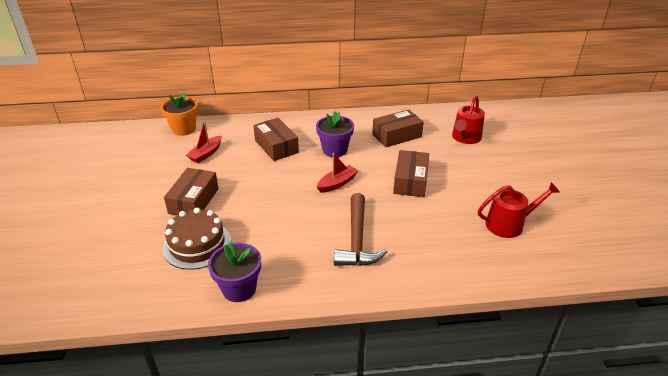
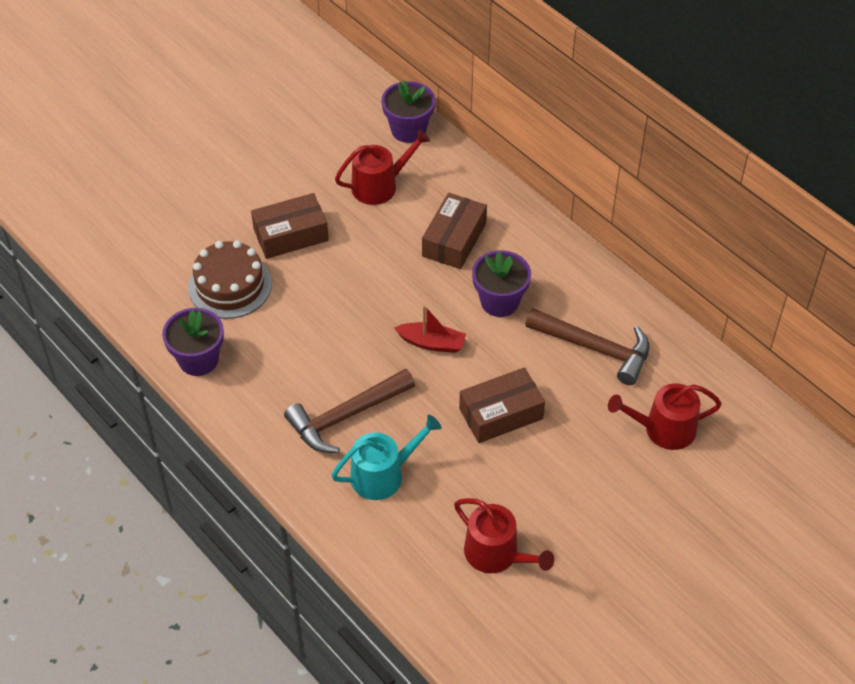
camera: 55 degrees right, 15 degrees up
orange flower pot [161,93,198,136] -> purple flower pot [382,80,435,143]
red boat [186,120,222,163] -> red watering can [335,129,430,205]
brown box [372,110,424,147] -> brown hammer [525,308,650,385]
none -> turquoise watering can [331,415,442,500]

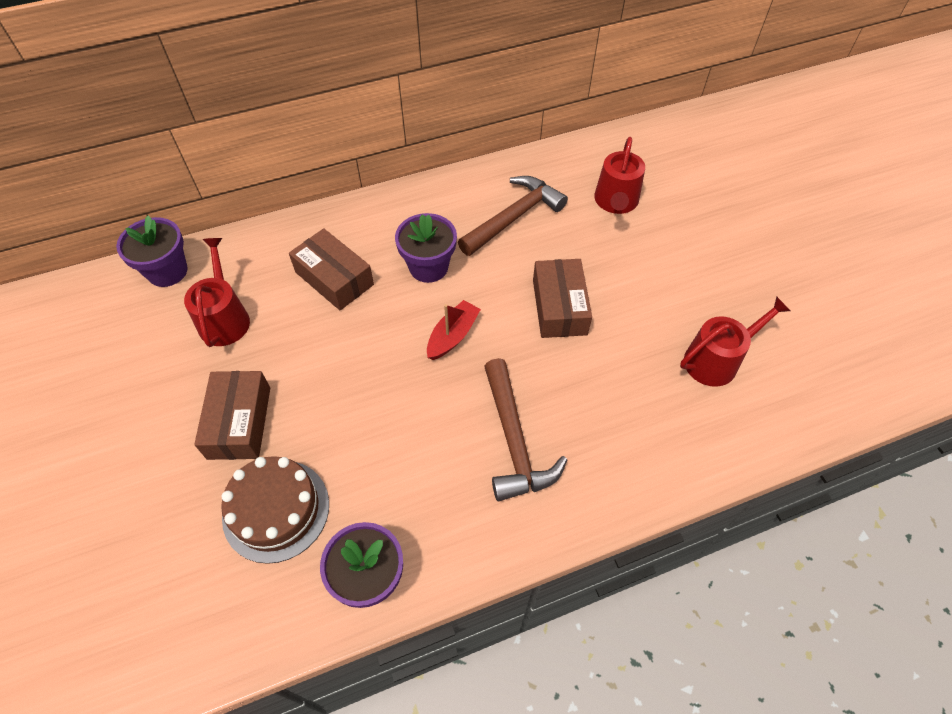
camera: 70 degrees left, 5 degrees up
turquoise watering can [331,415,442,500] -> none

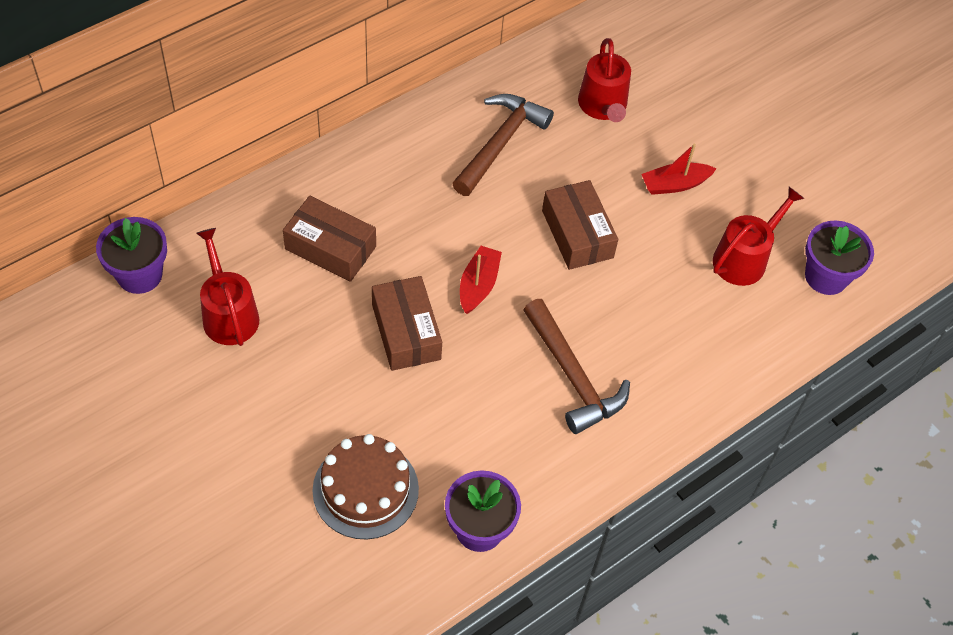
camera: 20 degrees left, 0 degrees up
brown box [194,371,270,460] -> brown box moved to [372,276,442,371]
purple flower pot [395,213,457,283] -> purple flower pot moved to [805,220,874,295]
none -> red boat [642,143,717,195]

